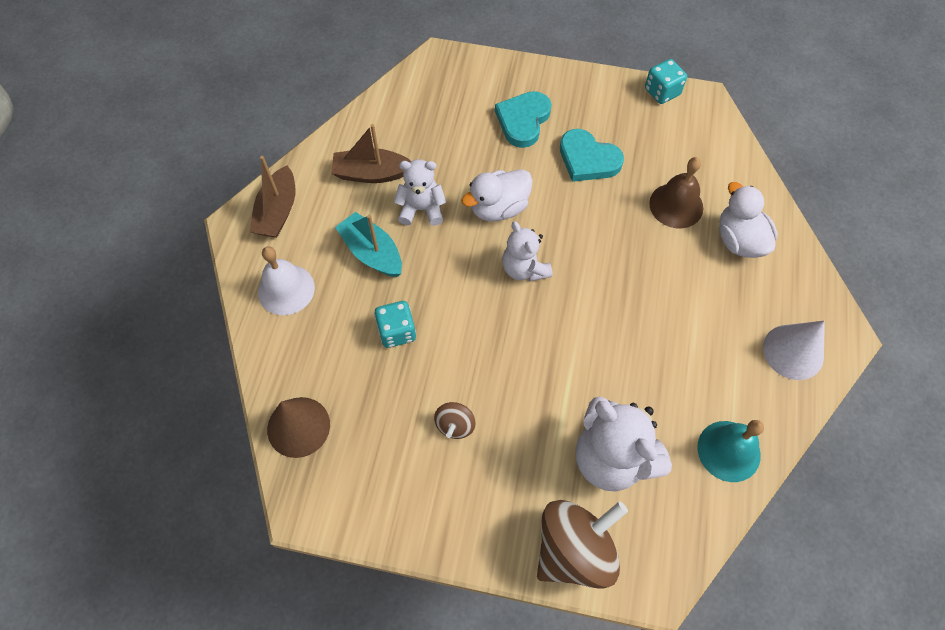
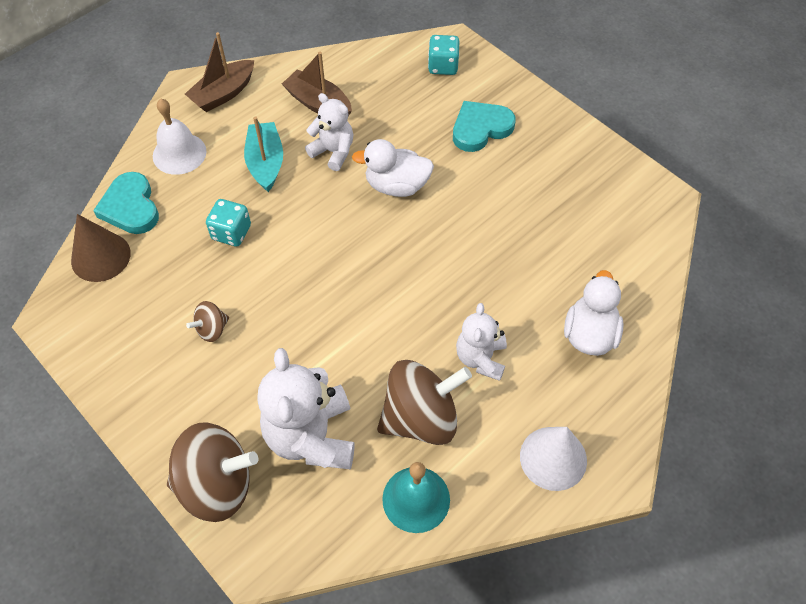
camera: 35 degrees right, 5 degrees down
white teddy bear [502,221,552,281] -> white teddy bear moved to [456,303,507,381]
turquoise heart [560,129,624,182] -> turquoise heart moved to [93,172,159,234]
turquoise dice [645,59,687,104] -> turquoise dice moved to [428,35,460,75]
brown bell [649,157,703,228] -> none
none -> brown spinning top [377,360,472,445]

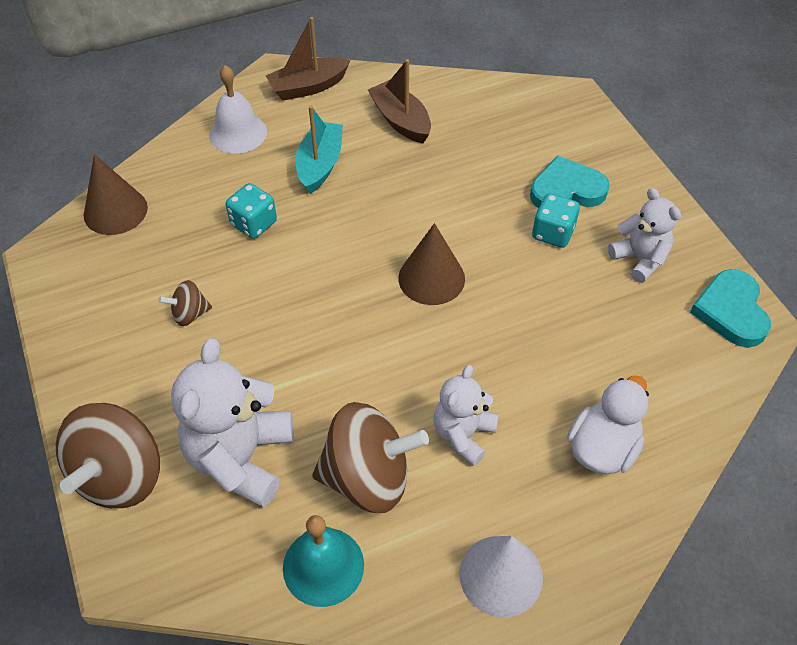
camera: 20 degrees right, 5 degrees down
turquoise heart [93,172,159,234] -> turquoise heart moved to [690,269,771,348]
brown spinning top [167,422,258,522] -> brown spinning top turned 90 degrees clockwise [56,403,160,508]
white teddy bear [305,93,353,171] -> white teddy bear moved to [608,188,681,283]
white duck [352,139,434,197] -> none
turquoise dice [428,35,460,75] -> turquoise dice moved to [532,193,580,248]
none -> brown cone [398,223,465,305]

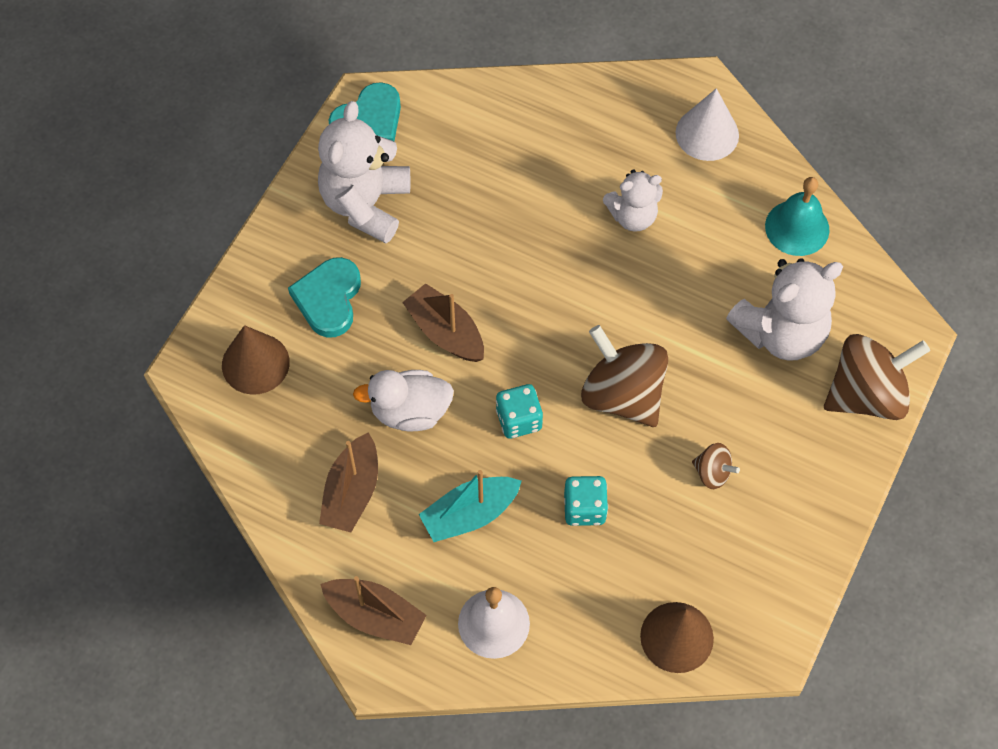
camera: 130 degrees left, 10 degrees up
brown spinning top [312,402,429,513] -> brown spinning top moved to [581,325,668,427]
brown cone [398,223,465,305] -> brown cone moved to [222,325,290,395]
turquoise heart [530,155,610,208] -> turquoise heart turned 60 degrees clockwise [288,257,361,338]
turquoise dice [532,193,580,248] -> turquoise dice moved to [496,384,543,439]
white duck [567,375,649,474] -> white duck moved to [353,370,454,431]
white teddy bear [608,188,681,283] -> white teddy bear [318,101,410,243], size x1.65
none -> brown boat [402,283,484,362]

